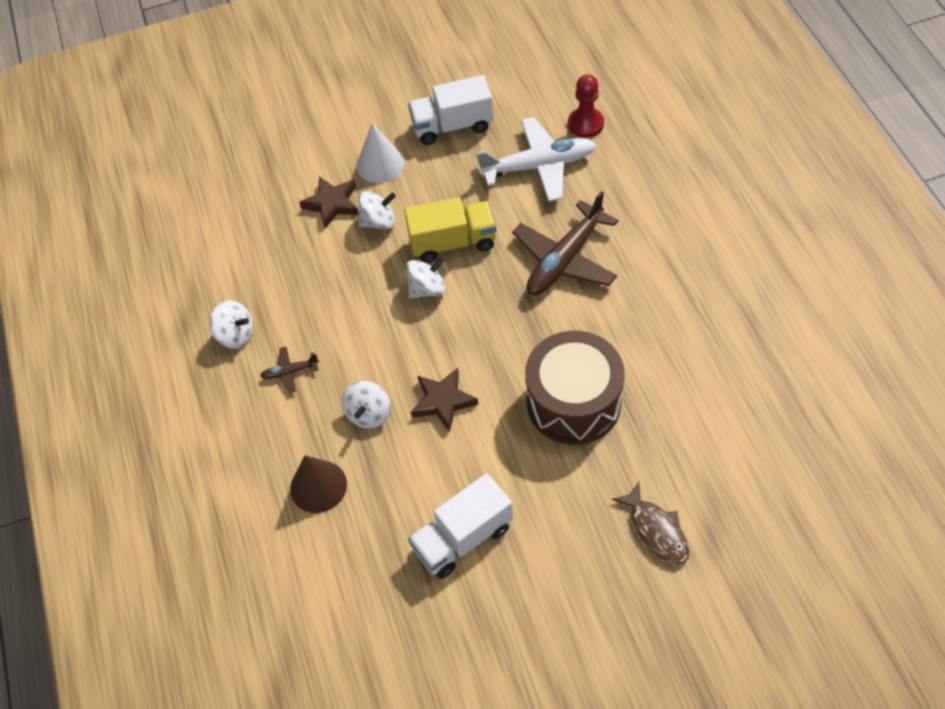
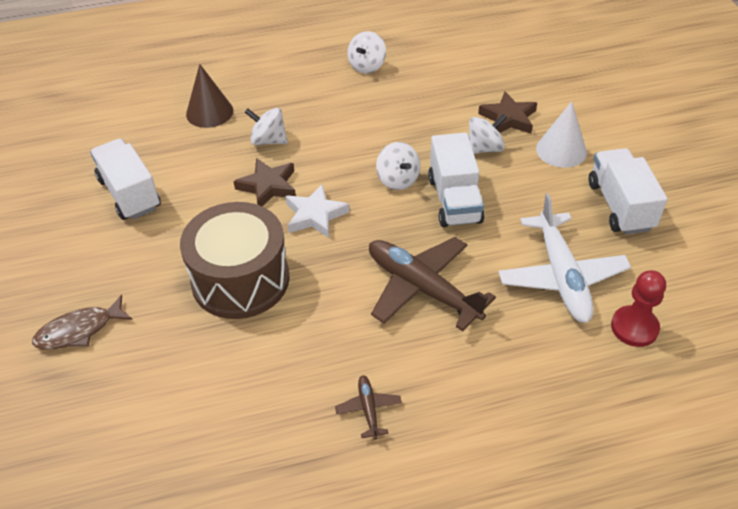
camera: 90 degrees right, 10 degrees down
brown plane [260,347,319,393] -> brown plane moved to [335,375,402,439]
white spinning top [358,191,396,229] -> white spinning top turned 105 degrees counterclockwise [469,114,507,154]
yellow truck [404,197,497,263] -> white truck [428,133,484,227]
none -> white star [285,184,349,238]

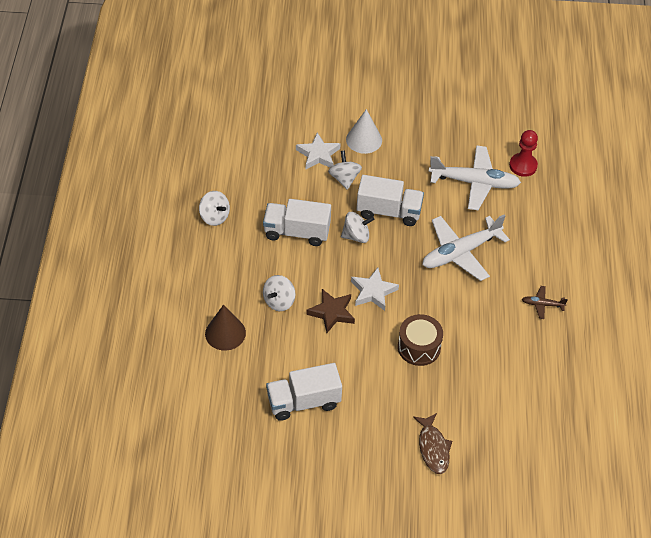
camera: 75 degrees left, 5 degrees up
brown drum [180,202,289,319] -> brown drum [398,314,443,366], size x0.62
brown plane [369,237,496,331] -> white plane [422,214,510,281]
brown star [478,91,537,134] -> white star [296,132,340,169]
white truck [589,148,667,235] -> white truck moved to [263,199,331,246]

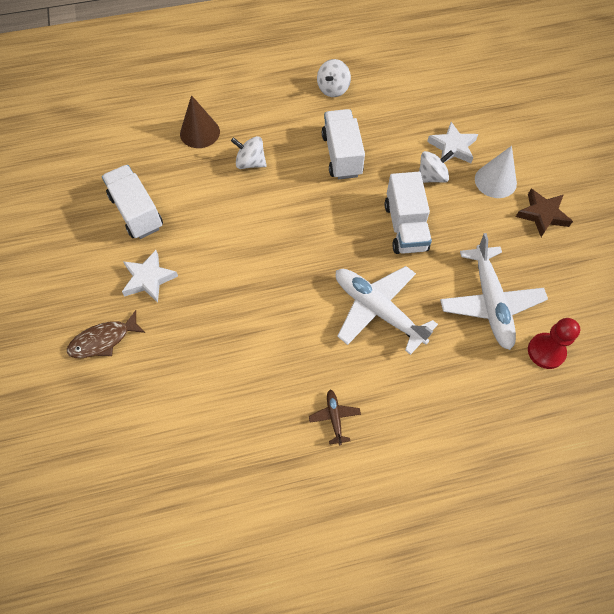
camera: 75 degrees right, 10 degrees up
brown star [306,289,355,333] -> brown star moved to [516,189,573,237]
white spinning top [341,212,374,243] -> none
white star [351,268,399,311] -> white star moved to [122,250,178,303]
brown drum [398,314,443,366] -> none

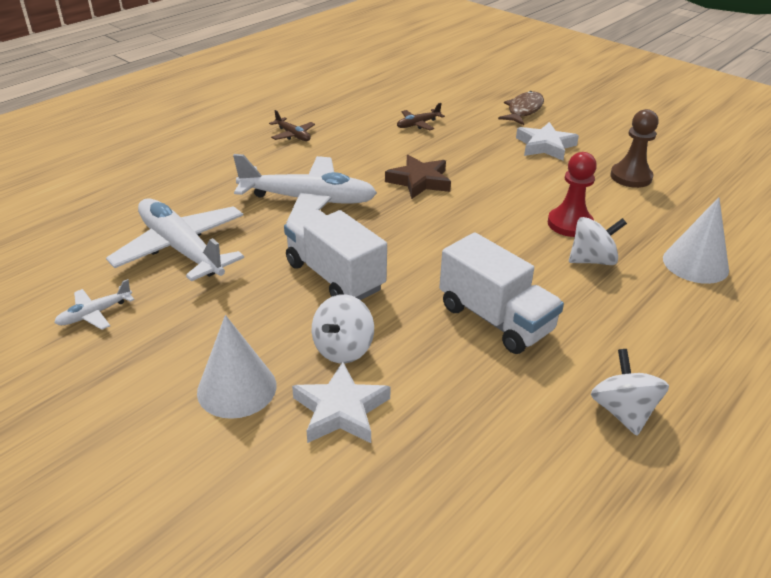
camera: 145 degrees right, 25 degrees down
white truck [102,165,163,239] -> brown pawn [610,109,659,188]
brown cone [180,95,220,148] -> white cone [663,197,729,284]
brown star [516,189,573,237] -> brown star moved to [385,155,451,199]
red pawn [528,318,580,369] -> red pawn moved to [548,152,597,237]
none -> white plane [54,279,135,330]
none -> brown plane [397,103,445,131]

